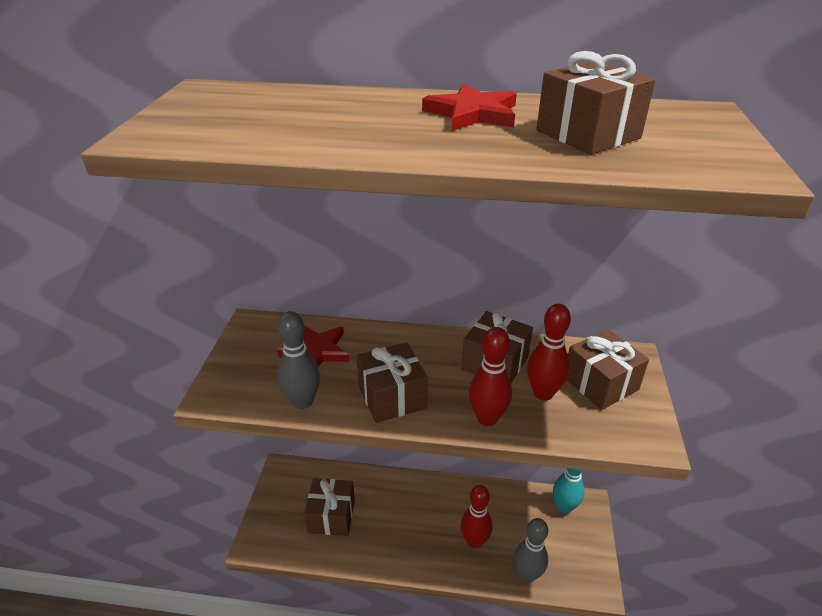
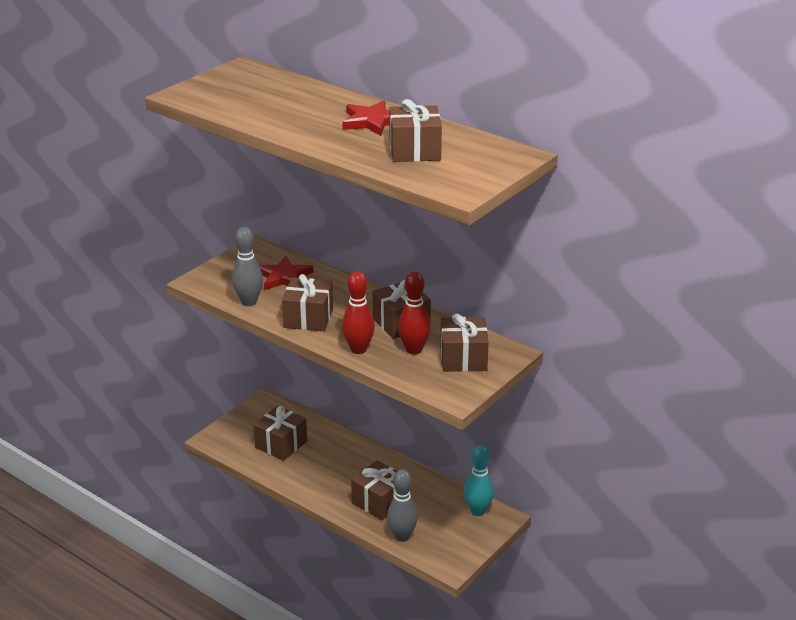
camera: 30 degrees right, 5 degrees down
red bowling pin [460,485,493,548] -> brown gift [351,460,397,520]

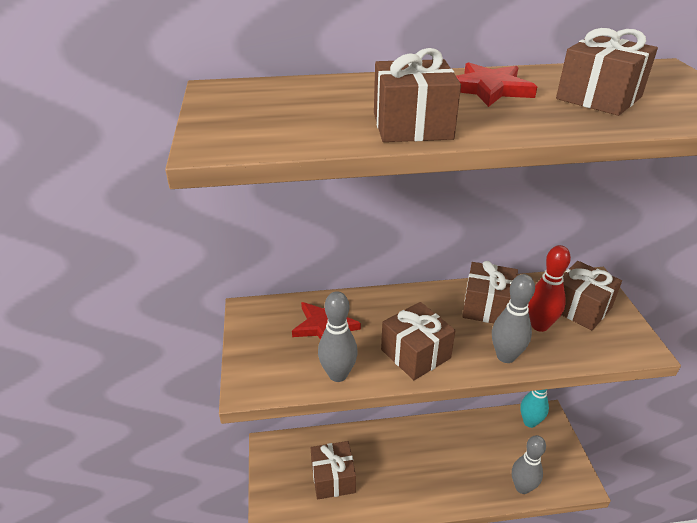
camera: 45 degrees left, 5 degrees up
red bowling pin [342,271,375,354] -> grey bowling pin [492,274,535,363]
brown gift [351,460,397,520] -> brown gift moved to [374,48,461,142]

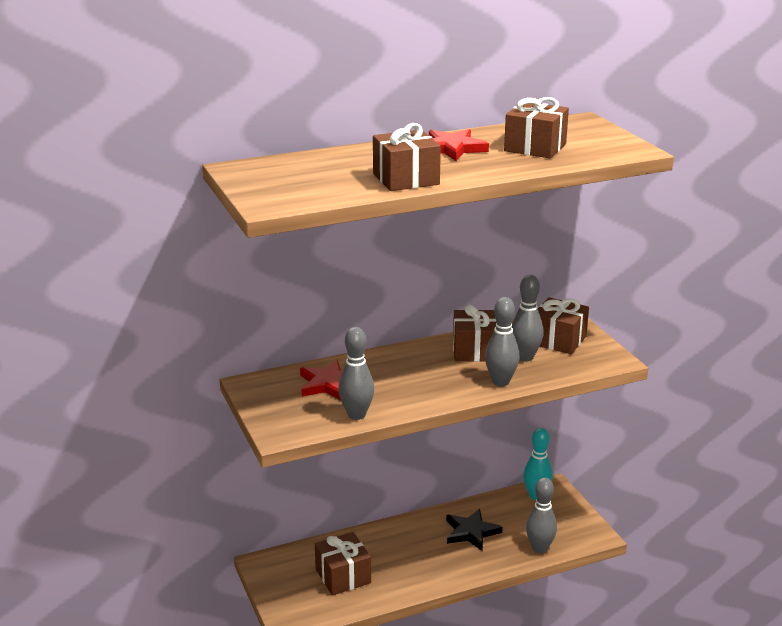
camera: 15 degrees left, 10 degrees down
brown gift [381,302,456,380] -> none
red bowling pin [528,245,571,332] -> grey bowling pin [512,275,544,361]
none -> black star [446,509,503,551]

